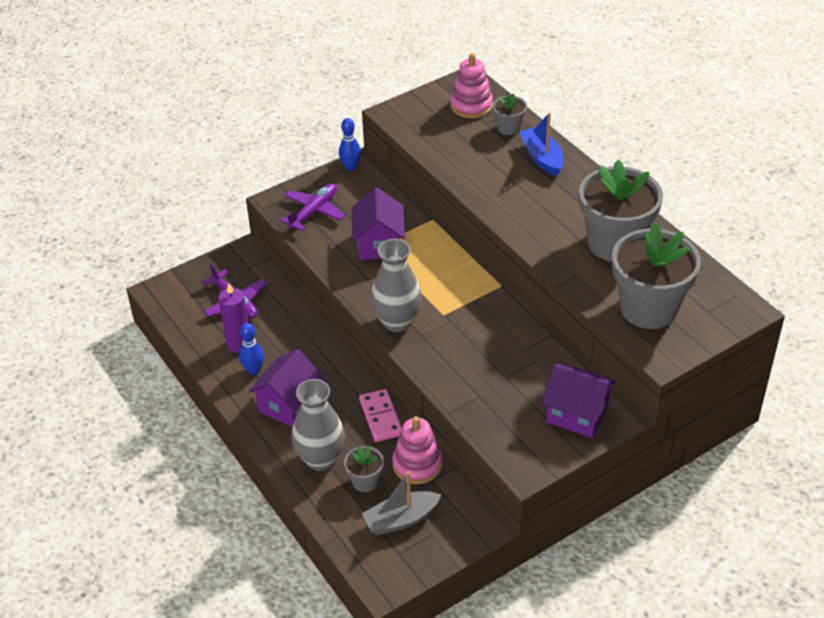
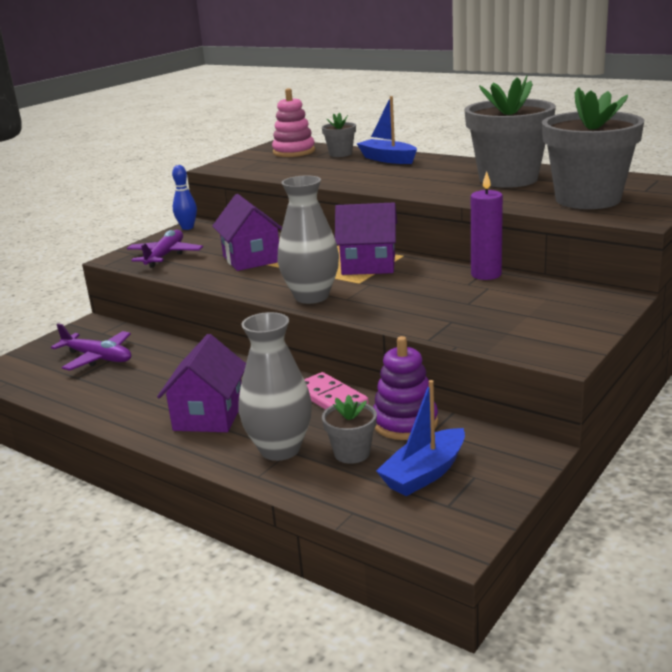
camera: 20 degrees left, 20 degrees down
purple candle [218,283,248,353] -> purple candle moved to [471,171,503,280]
blue bowling pin [239,323,264,375] -> none
grey boat [362,472,441,535] -> blue boat [376,380,465,496]
pink stacking toy [392,416,442,484] -> purple stacking toy [373,336,438,440]
purple house [542,364,616,438] -> purple house moved to [335,202,397,275]

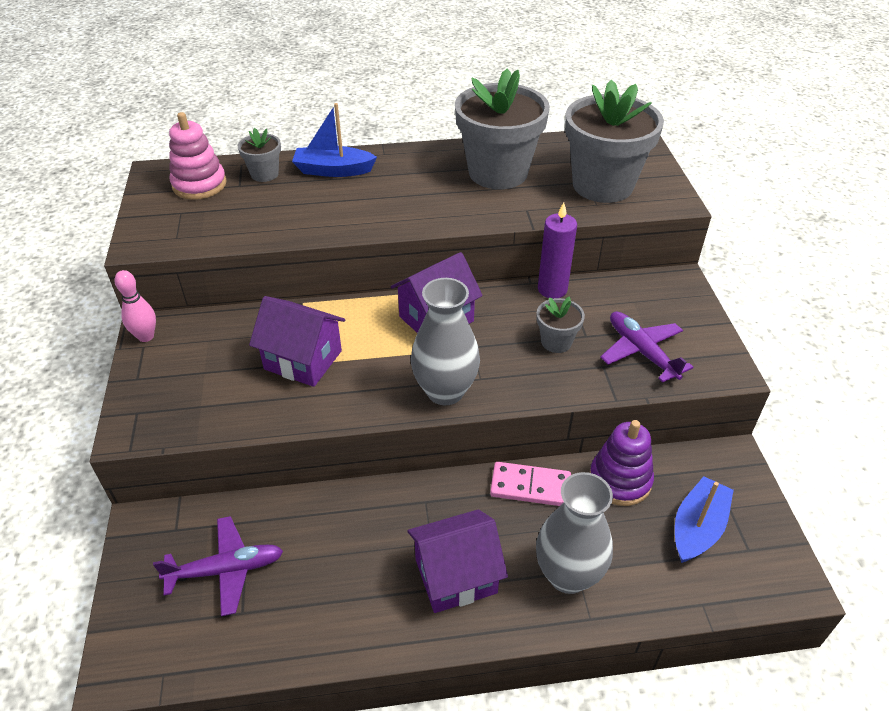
camera: 45 degrees left, 20 degrees up
purple plane [127,230,203,267] -> purple plane moved to [600,311,693,383]
purple house [157,334,246,432] -> purple house turned 75 degrees counterclockwise [407,509,508,613]
blue bowling pin [172,165,197,230] -> pink bowling pin [115,270,156,342]
grey flower pot [322,395,377,464] -> grey flower pot moved to [537,296,585,353]
blue boat [376,380,465,496] -> blue boat turned 150 degrees counterclockwise [675,476,734,563]

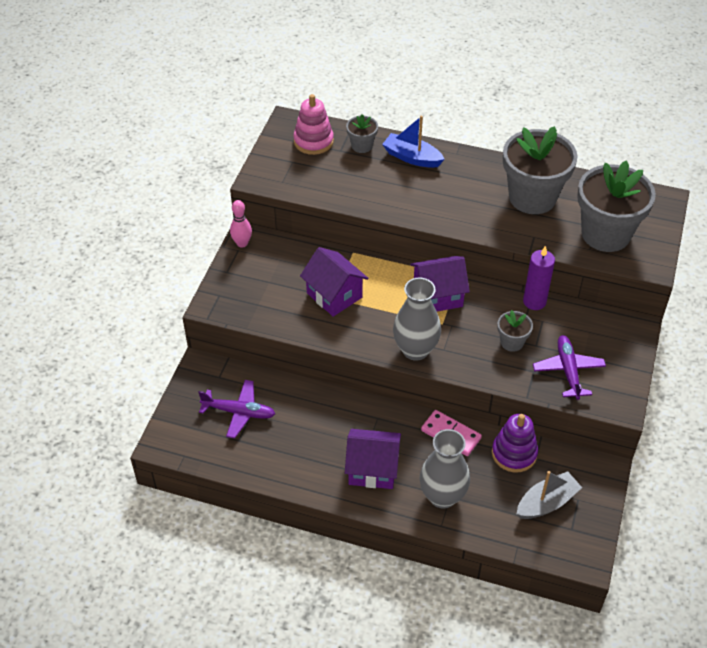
camera: 25 degrees right, 5 degrees up
blue boat [675,476,734,563] -> grey boat [517,471,582,519]

